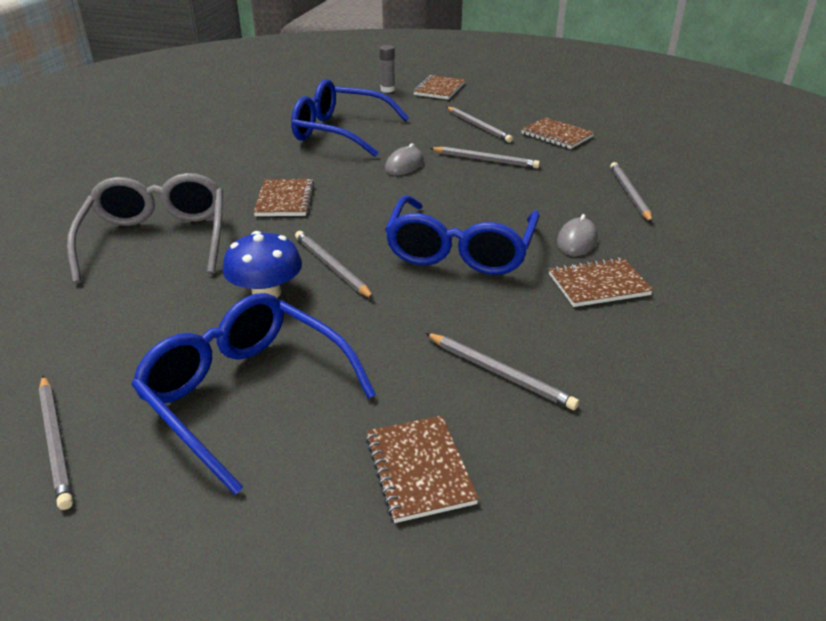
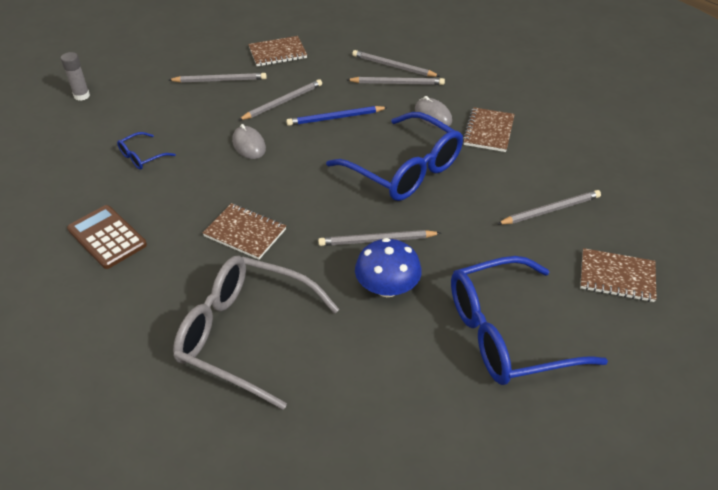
camera: 60 degrees left, 10 degrees up
grey pencil [39,375,73,510] -> grey pencil moved to [347,77,445,85]
blue glasses [291,79,409,157] -> blue glasses [117,132,176,170], size x0.43
brown notebook [413,75,465,99] -> none
none -> brown calculator [67,205,147,269]
none -> blue pencil [286,106,388,126]

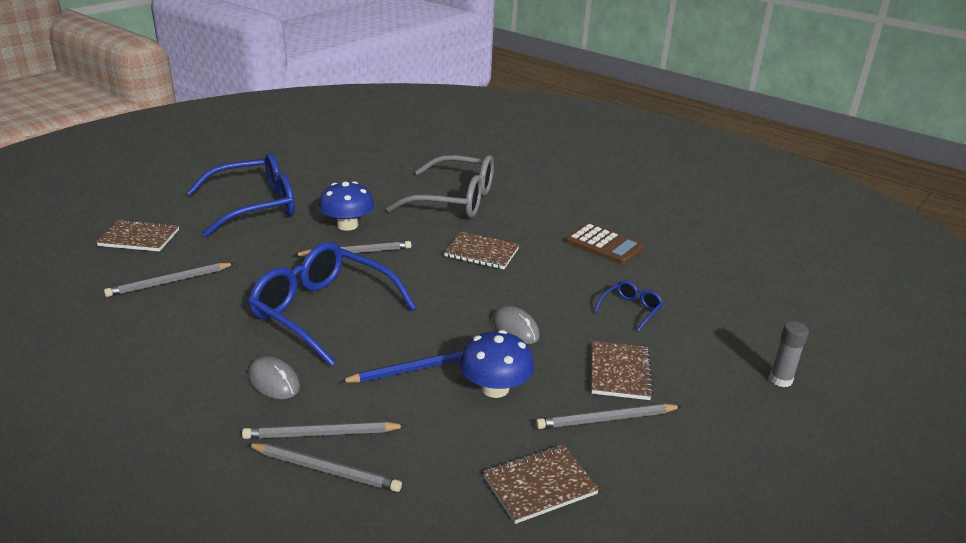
camera: 170 degrees right, 15 degrees down
grey pencil [239,79,322,120] -> blue mushroom [460,330,534,398]
brown notebook [463,107,515,152] -> brown notebook moved to [592,341,653,400]

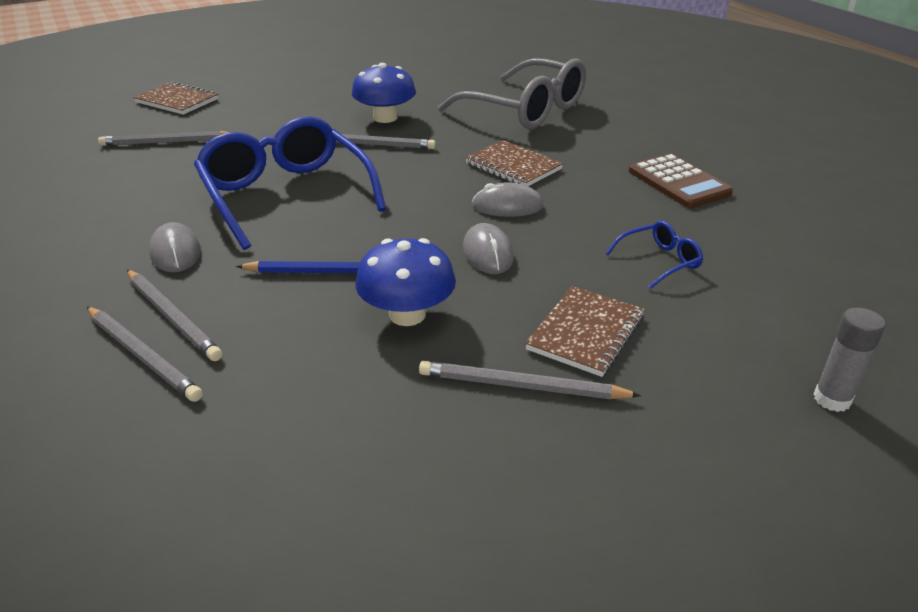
camera: 25 degrees right, 5 degrees up
blue glasses [187,153,295,237] -> none
grey pencil [242,421,406,439] -> grey pencil turned 150 degrees counterclockwise [127,270,222,361]
brown notebook [483,444,599,524] -> none
none -> grey mouse [472,182,544,217]

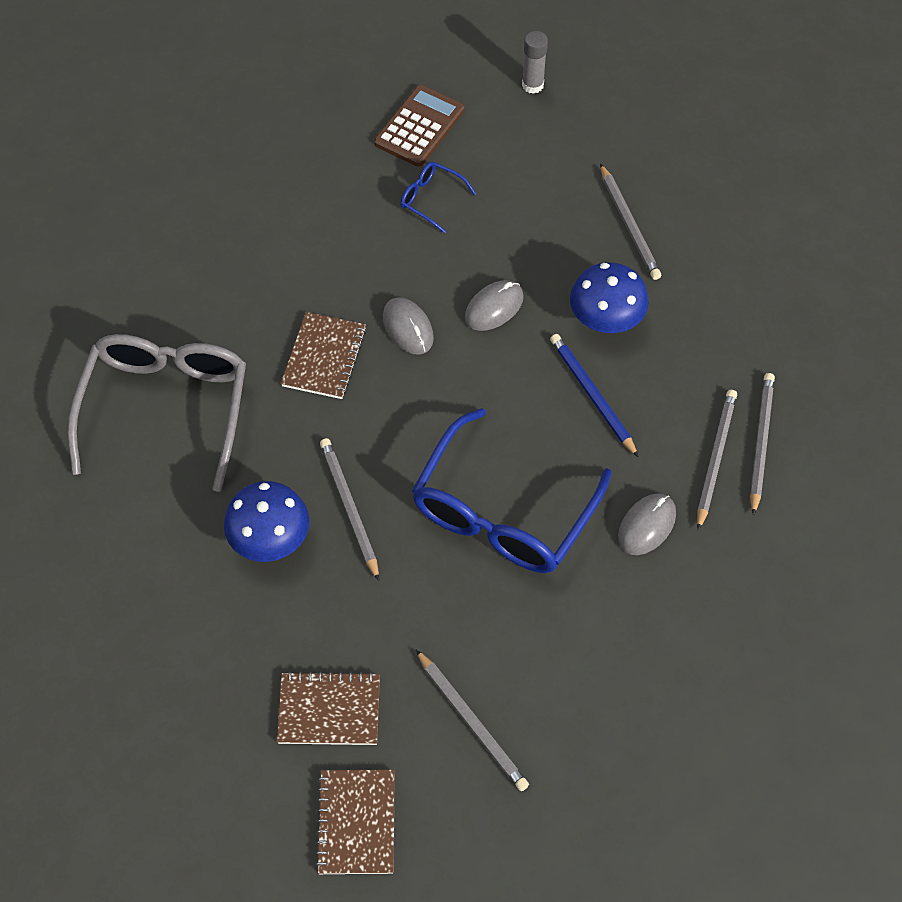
camera: 120 degrees left, 25 degrees up
brown notebook [525,286,645,377] -> brown notebook moved to [277,671,380,745]
brown calculator [629,154,733,208] -> brown calculator moved to [374,85,465,167]

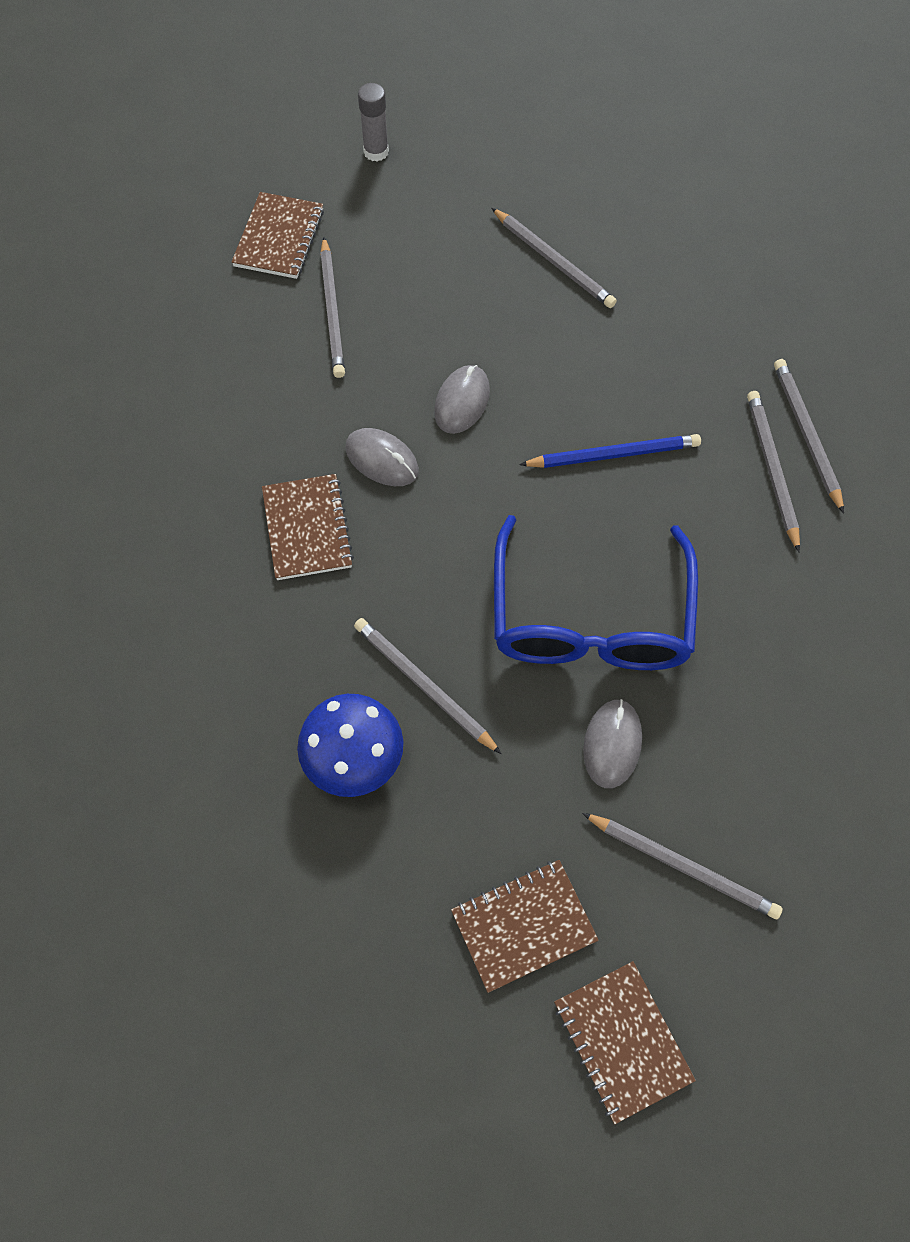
camera: 25 degrees left, 5 degrees up
grey glasses [68,334,246,492] -> none
brown calculator [374,85,465,167] -> brown notebook [231,192,324,279]
blue glasses [400,162,476,234] -> grey pencil [320,237,345,378]
blue pencil [550,334,639,457] -> blue pencil turned 135 degrees clockwise [519,434,701,468]
blue mushroom [570,262,649,333] -> none
grey mouse [618,494,676,555] -> grey mouse moved to [583,699,642,788]

